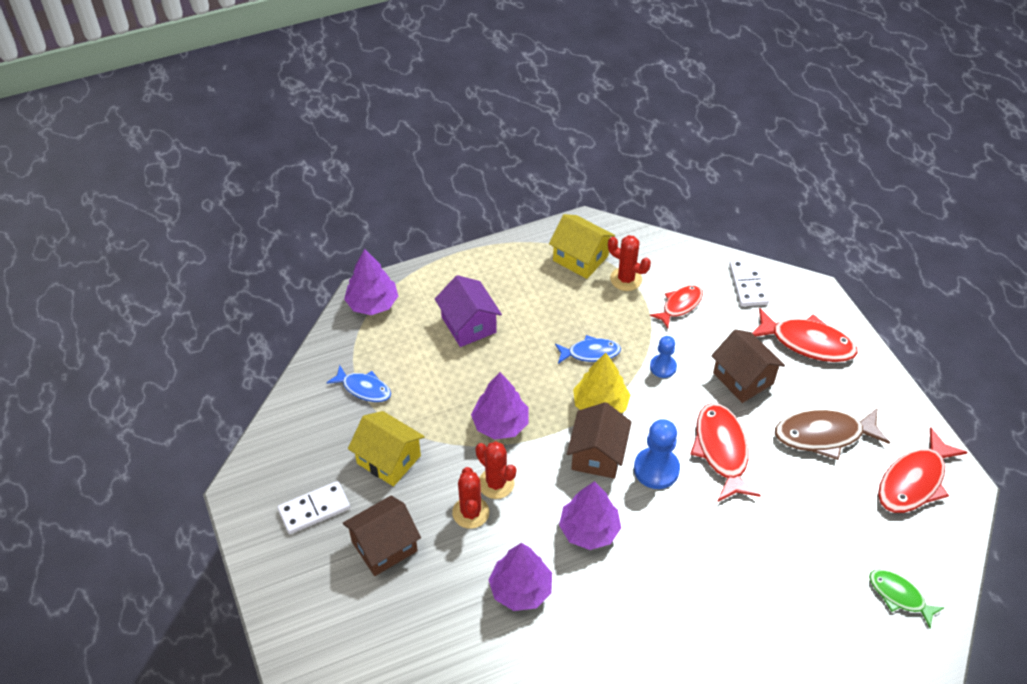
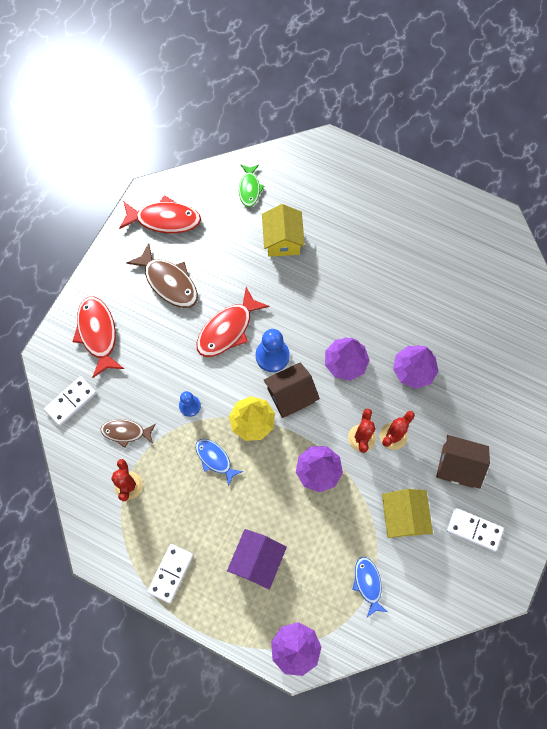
camera: 130 degrees left, 20 degrees up
yellow house [549,214,615,279] -> yellow house moved to [262,204,305,257]
red fish [650,285,703,328] -> brown fish [101,419,156,448]
brown house [711,329,785,403] -> none
none -> white domino [147,544,193,603]

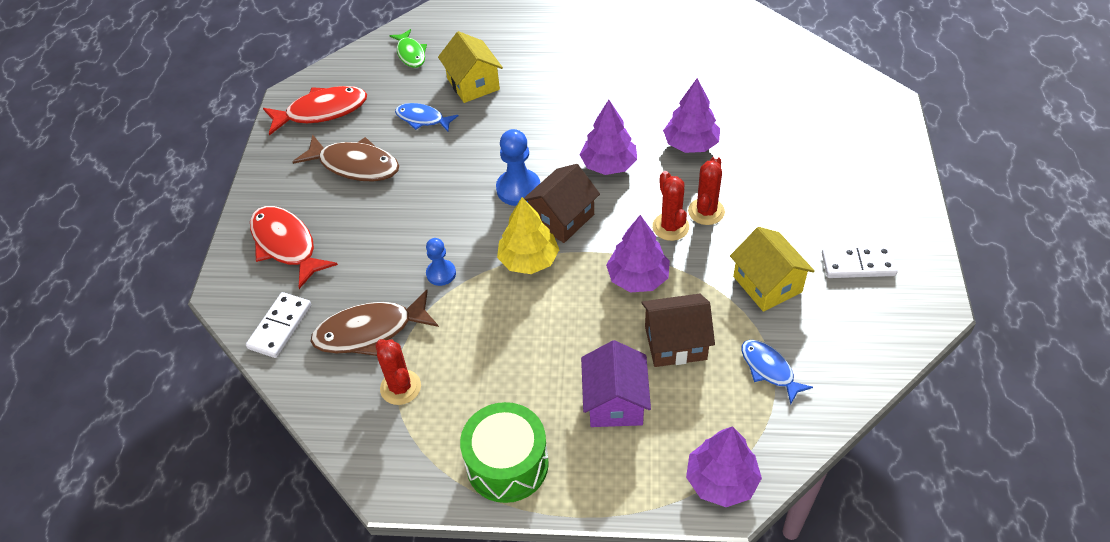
camera: 20 degrees left, 20 degrees down
brown fish [101,419,156,448] -> brown fish [310,290,439,356], size x1.63
white domino [147,544,193,603] -> green drum [460,402,549,503]
blue fish [196,439,243,486] -> blue fish moved to [395,103,459,131]
red fish [197,287,269,357] -> none
brown house [436,435,490,489] -> brown house moved to [641,294,715,367]

